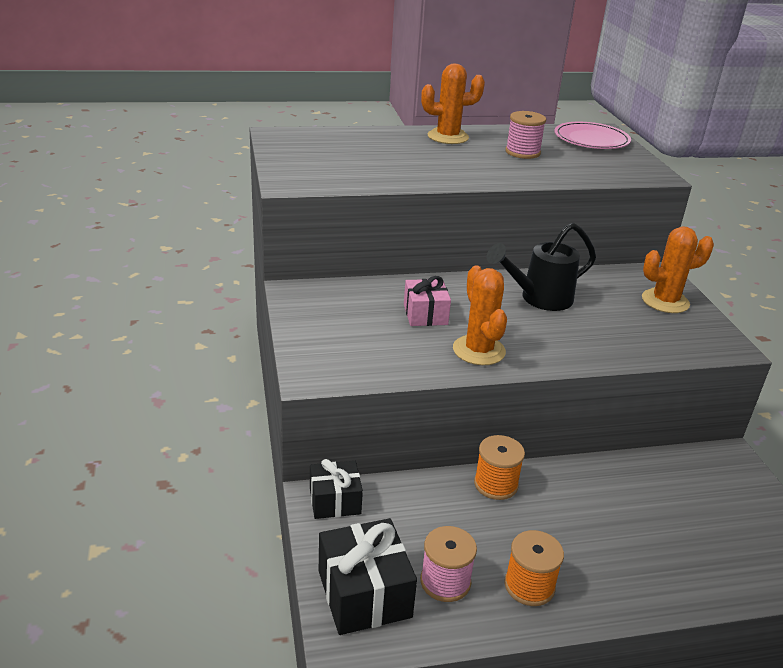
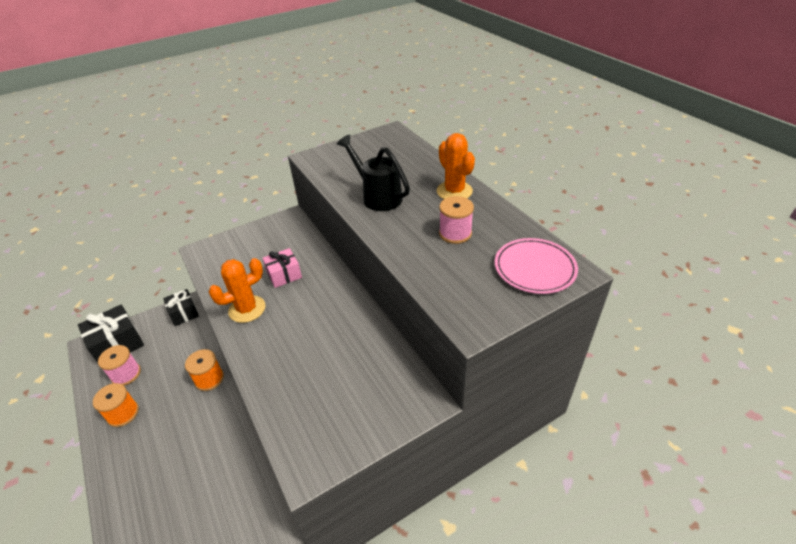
camera: 75 degrees right, 10 degrees up
black watering can [487,223,596,311] -> black watering can moved to [337,135,410,211]
orange cactus [642,226,714,313] -> none

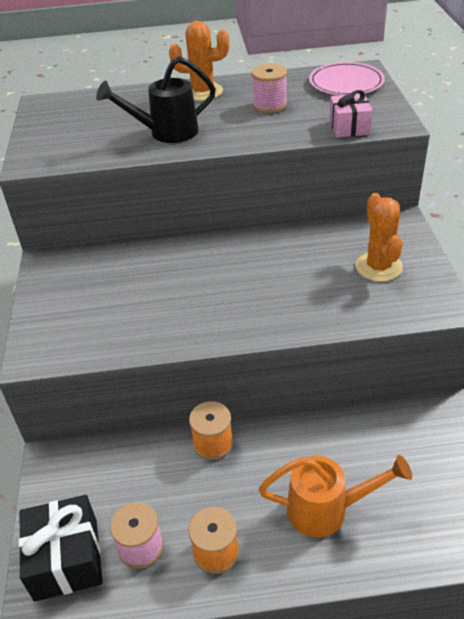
camera: 65 degrees left, 0 degrees up
black gift [163,289,199,326] -> none
orange cactus [209,258,265,323] -> orange cactus moved to [356,193,403,282]
pink gift [263,248,302,288] -> pink gift moved to [330,90,373,138]
none -> orange watering can [259,455,412,538]

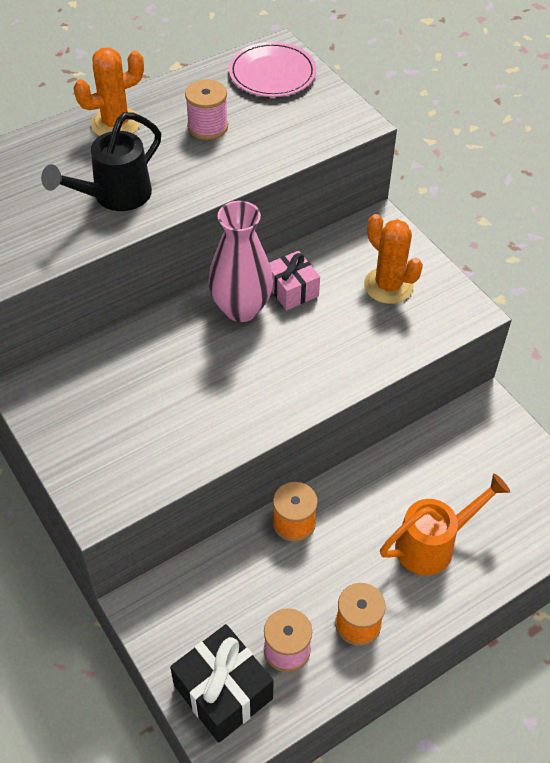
camera: 30 degrees left, 10 degrees up
pink gift [330,90,373,138] -> pink gift moved to [269,251,320,310]
none -> pink vase [208,201,273,322]

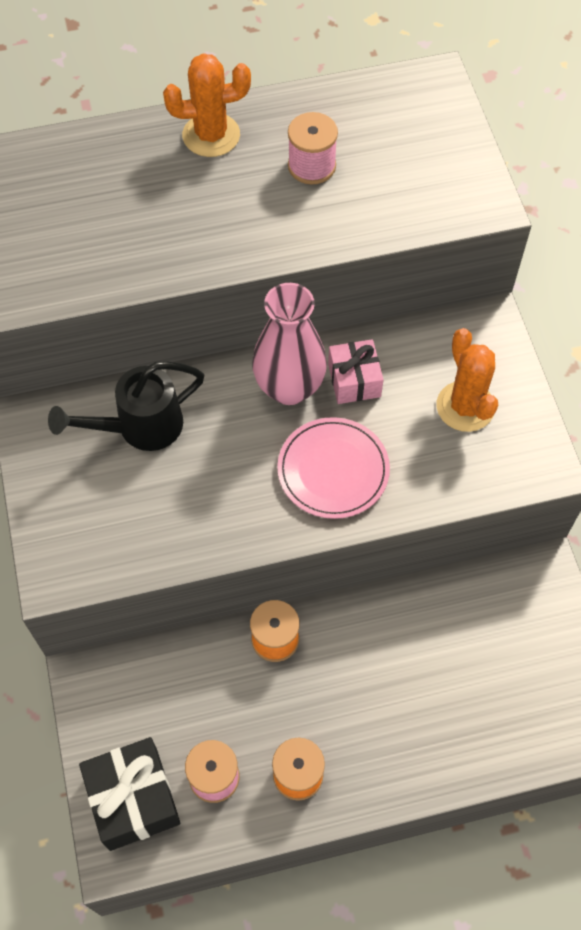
camera: 20 degrees right, 10 degrees up
black watering can [41,112,161,211] -> black watering can moved to [48,361,204,451]
pink plate [229,42,317,97] -> pink plate moved to [277,417,390,519]
orange watering can [380,473,510,576] -> none

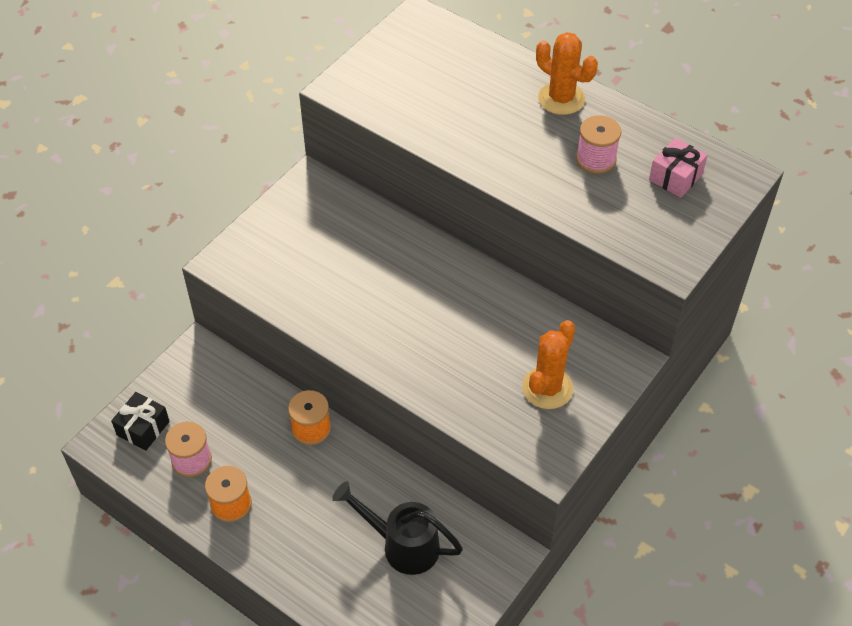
camera: 50 degrees right, 10 degrees down
black watering can [48,361,204,451] -> black watering can moved to [332,481,463,575]
black gift [79,737,180,851] -> black gift [111,392,170,451], size x0.65
pink vase [252,283,327,405] -> none
pink plate [277,417,390,519] -> none
pink gift [328,339,384,404] -> pink gift moved to [649,138,708,198]

